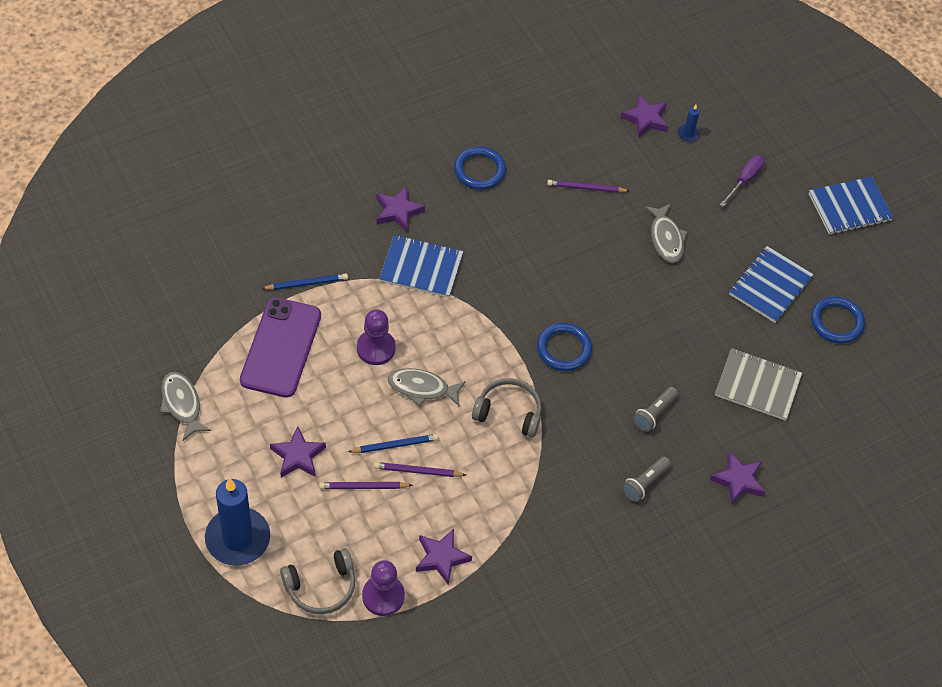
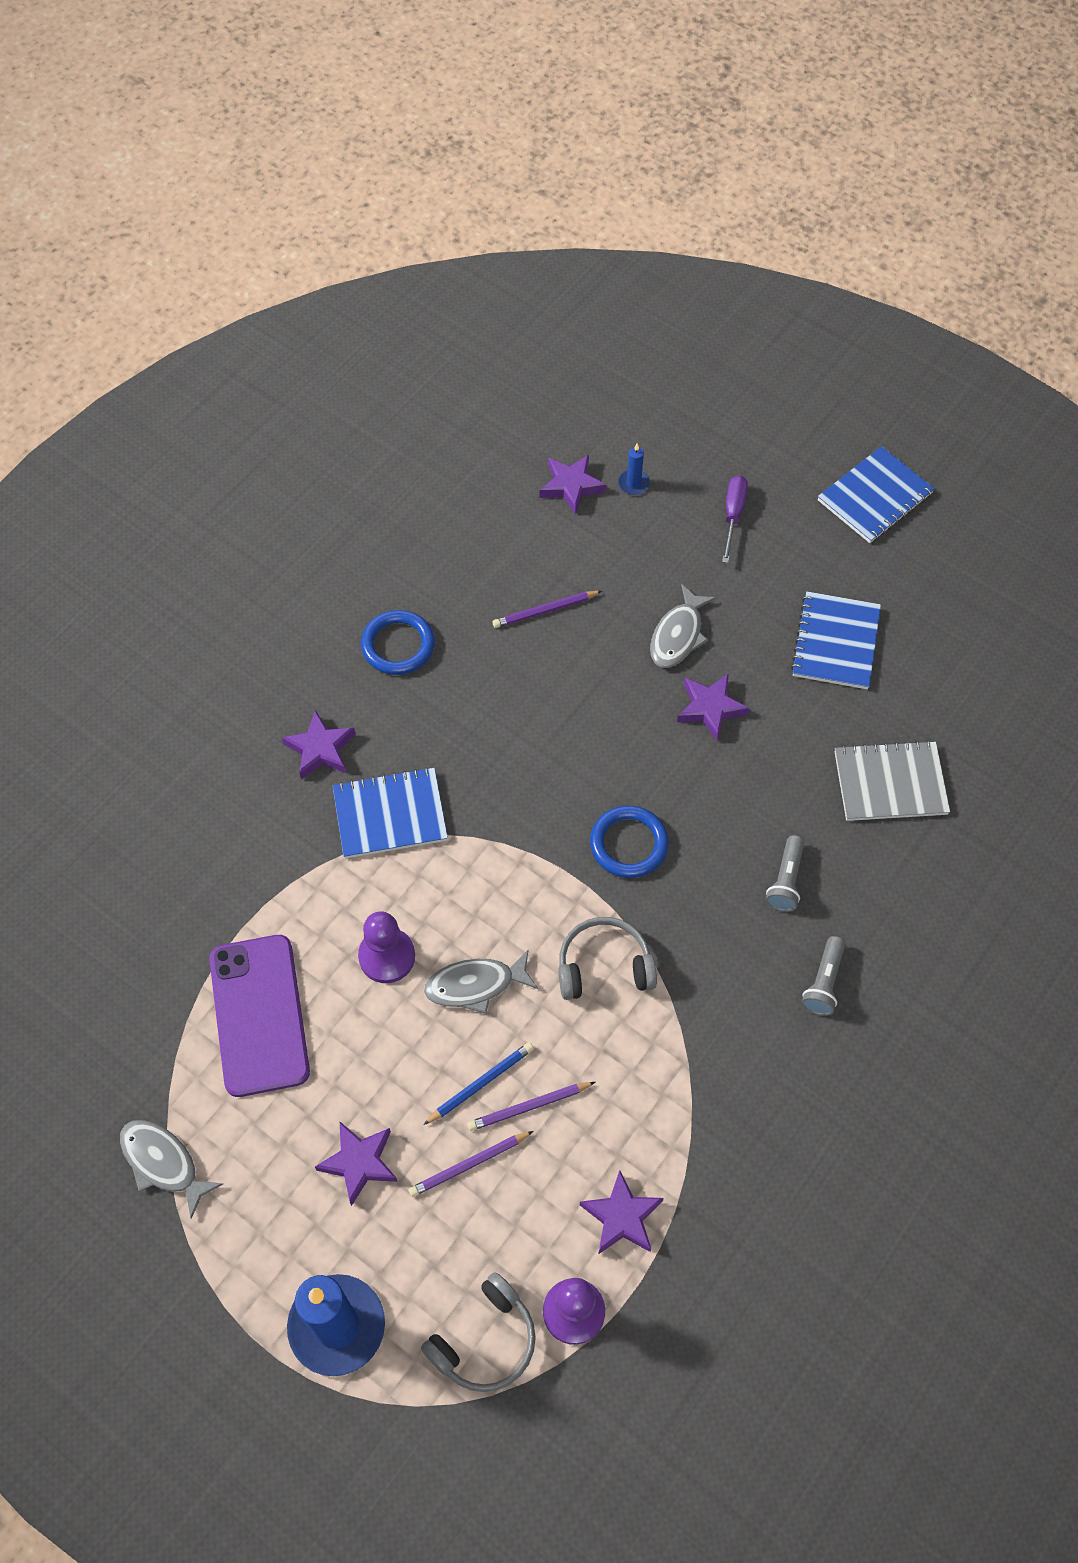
camera: 20 degrees left, 5 degrees up
blue pencil [261,273,348,290] -> none
grey fish [645,204,688,263] -> grey fish turned 60 degrees clockwise [650,584,716,668]
purple star [710,451,765,505] -> purple star moved to [677,673,749,741]
blue ring [811,296,865,344] -> none

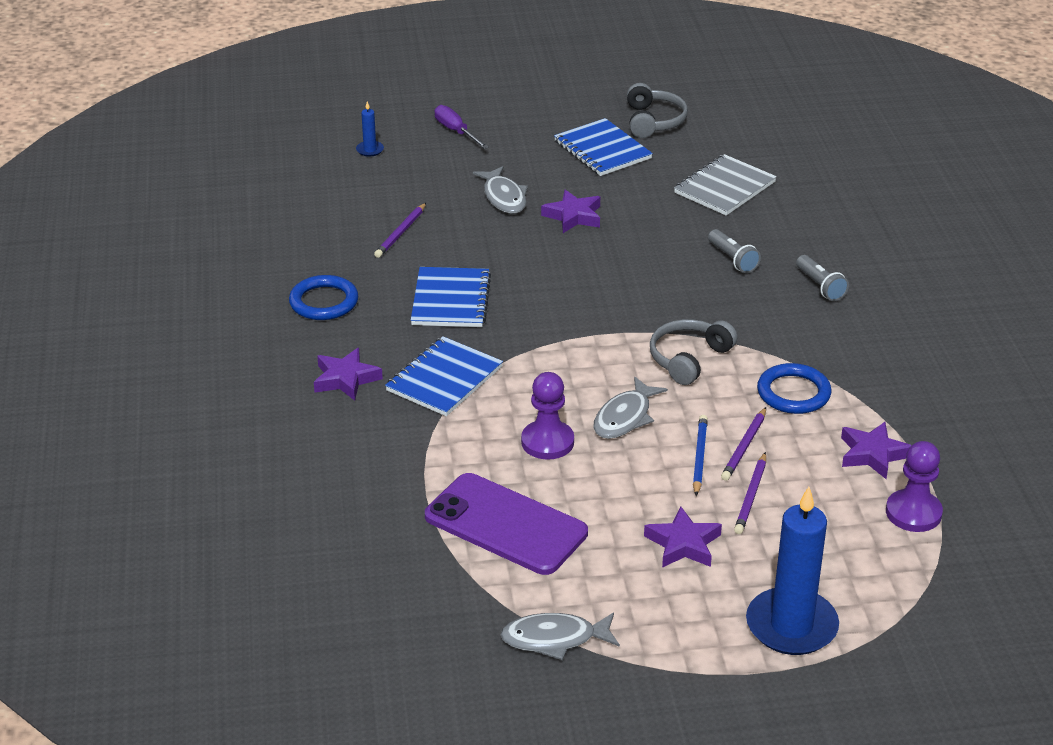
camera: 45 degrees left, 25 degrees down
grey headphones [421,1272,536,1392] -> grey headphones moved to [627,83,688,138]
purple star [539,455,606,515] -> none
blue ring [590,805,669,878] -> blue ring moved to [757,363,831,414]
blue notebook [818,446,935,543] -> blue notebook moved to [411,267,491,327]

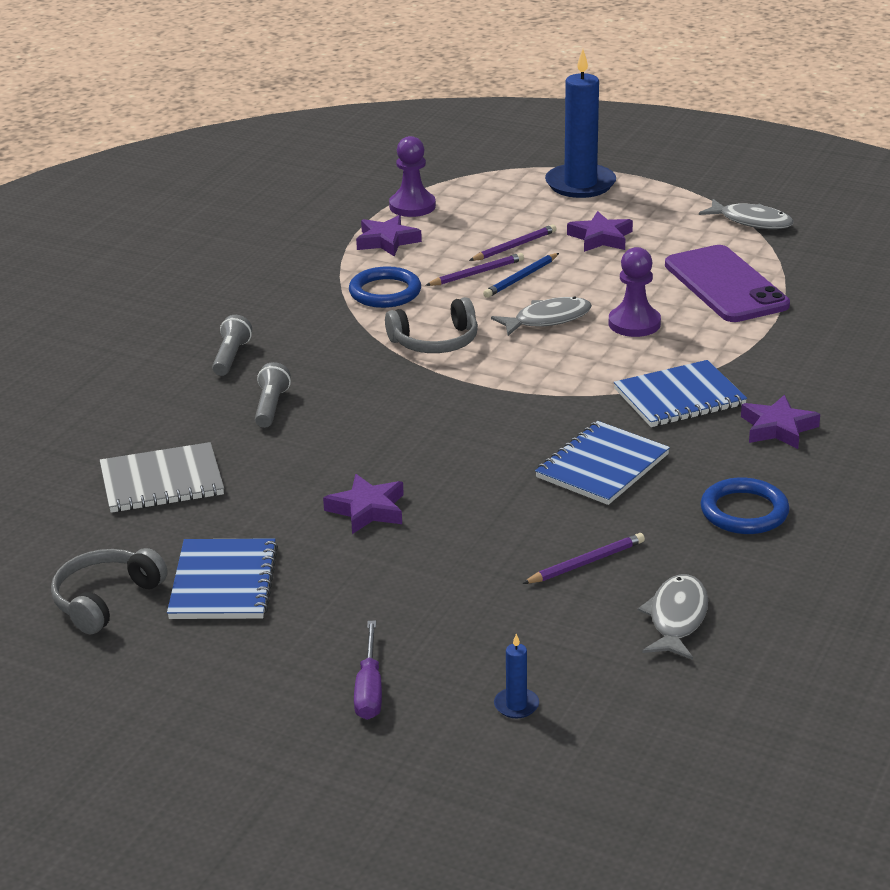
camera: 145 degrees left, 5 degrees down
grey fish [473,166,528,214] -> grey fish moved to [638,574,708,660]

